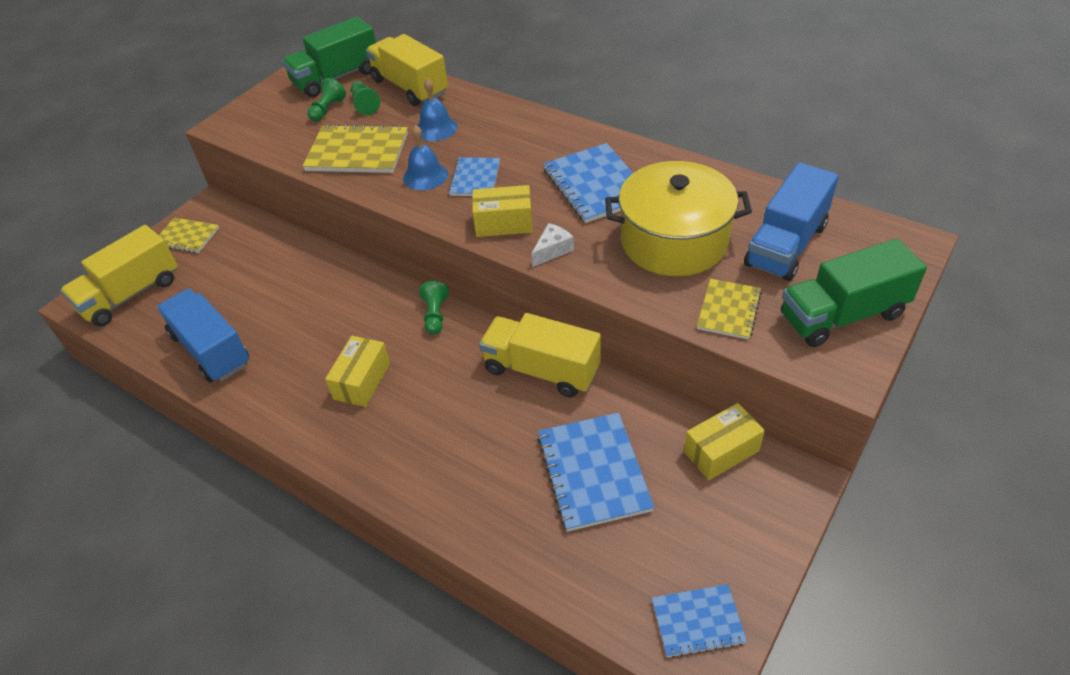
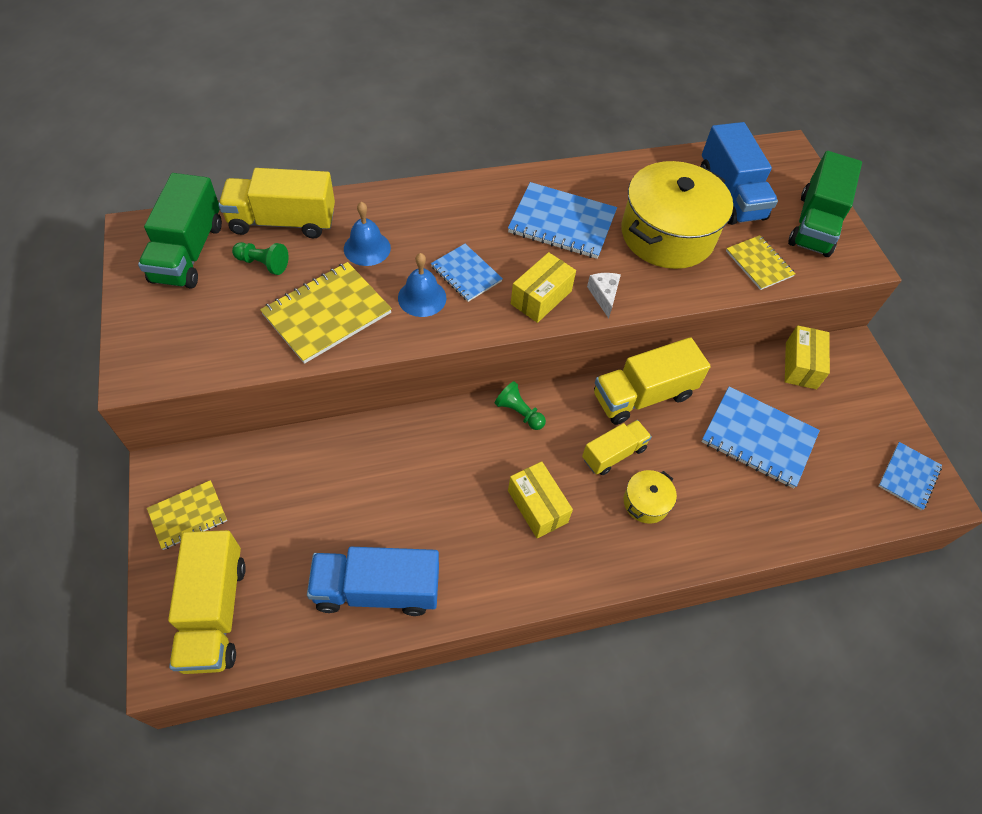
camera: 55 degrees left, 10 degrees up
green pawn [307,78,346,122] -> none
none -> yellow truck [582,420,652,475]
none -> yellow pot [624,470,677,524]

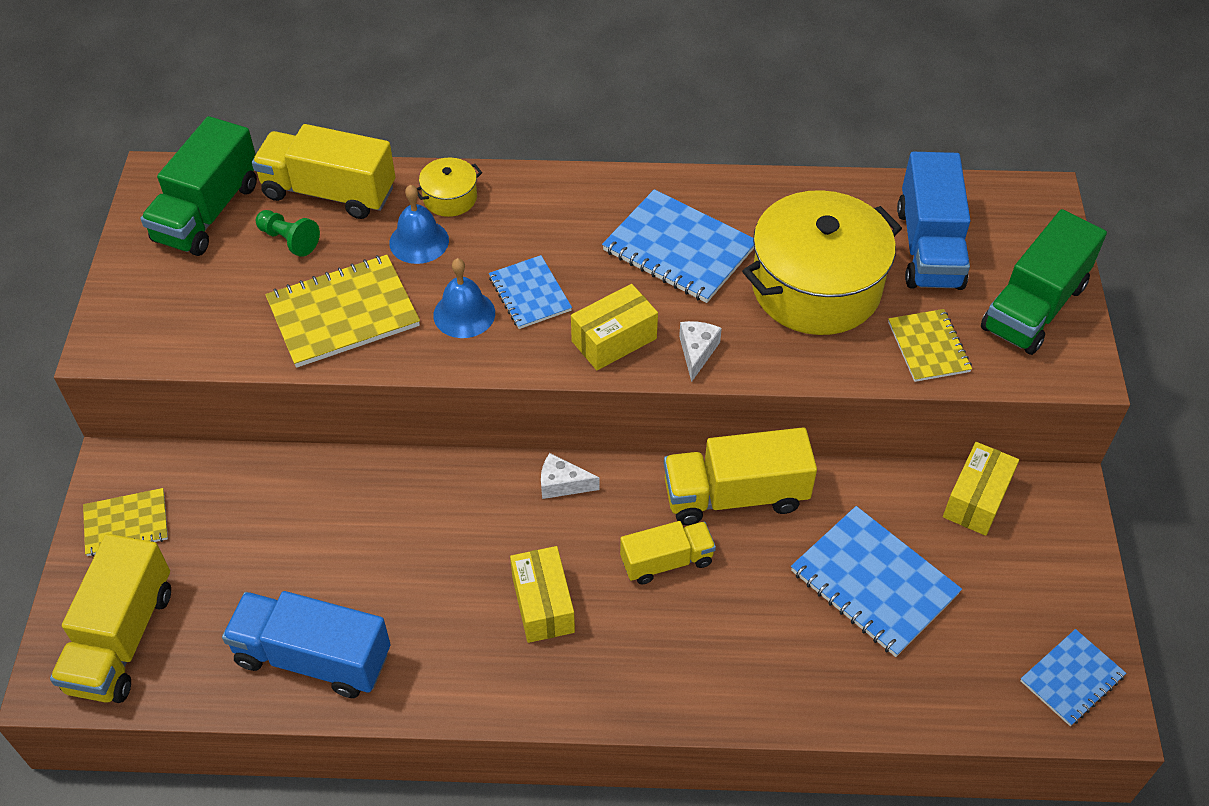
camera: 20 degrees right, 5 degrees down
green pawn [494,381,546,430] -> white cheese [541,453,600,499]
yellow pot [624,470,677,524] -> yellow pot moved to [417,158,482,217]

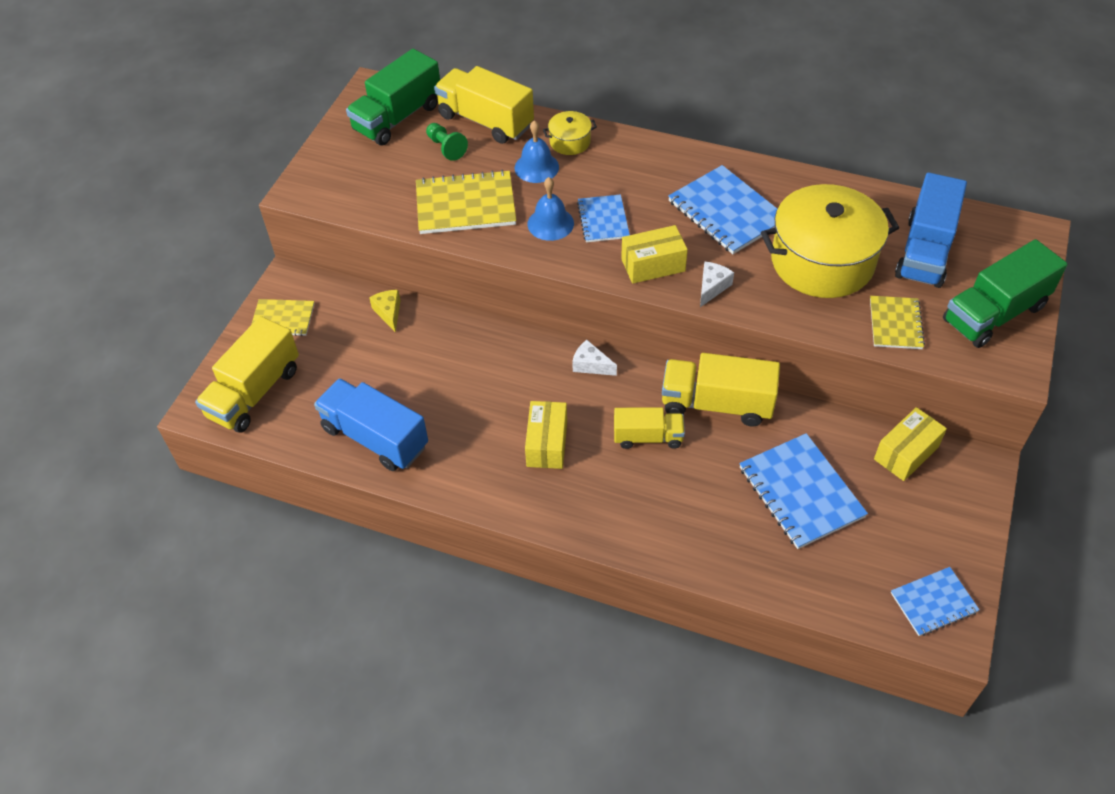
camera: 20 degrees right, 0 degrees up
none -> yellow cheese [369,290,401,333]

